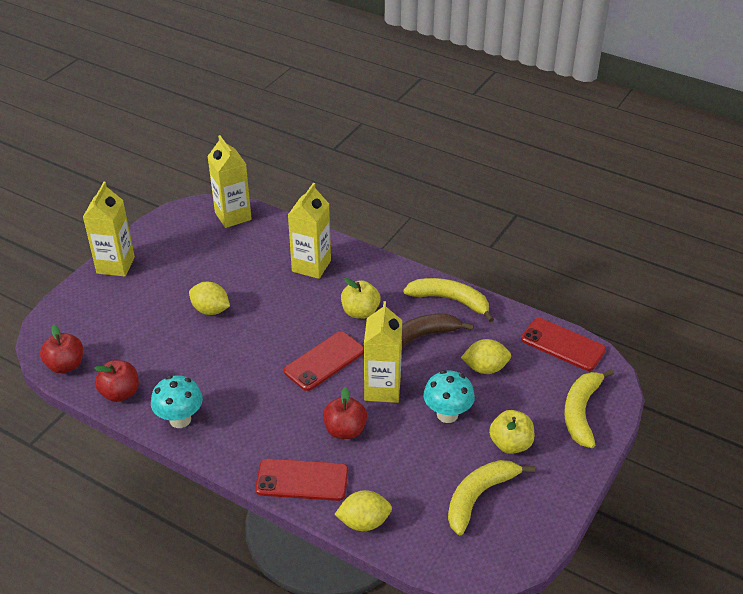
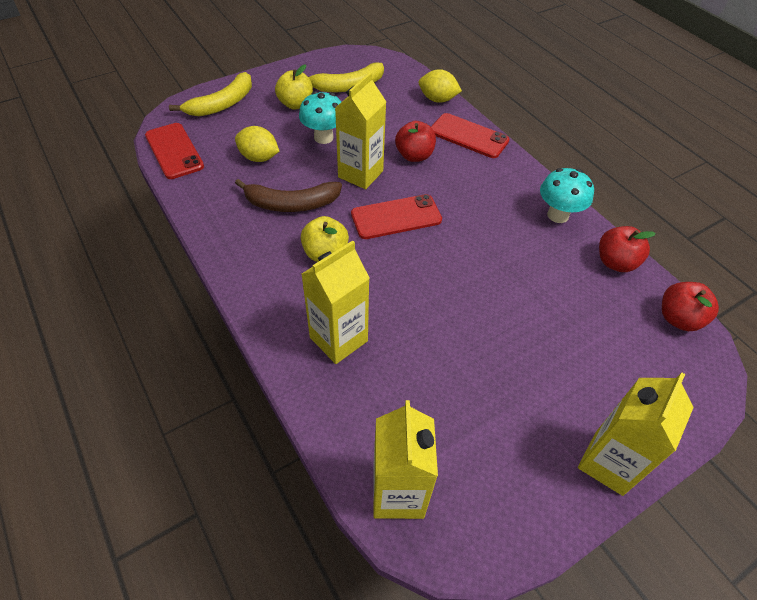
camera: 155 degrees left, 10 degrees up
yellow lemon [189,282,230,315] -> none
yellow banana [403,278,494,322] -> none

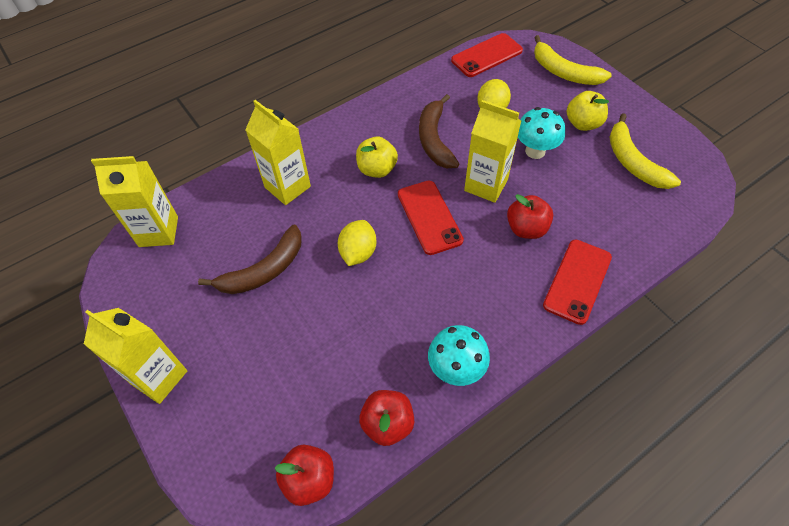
camera: 90 degrees right, 5 degrees up
yellow lemon [419,69,462,103] -> yellow lemon moved to [338,220,377,266]
none -> brown banana [198,224,302,294]

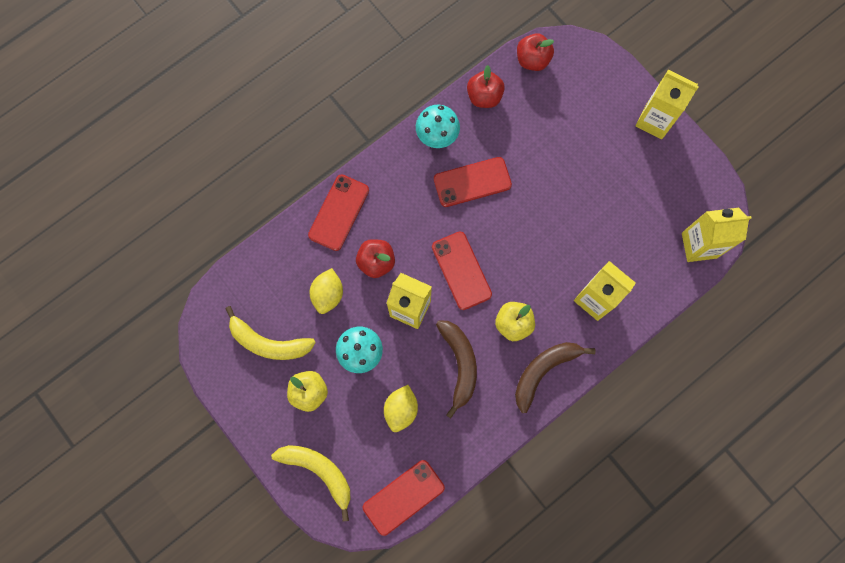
camera: 175 degrees right, 20 degrees up
brown banana [198,224,302,294] -> brown banana moved to [515,342,595,413]
yellow lemon [338,220,377,266] -> yellow lemon moved to [310,268,343,314]
yellow banana [610,113,681,189] -> yellow banana turned 135 degrees clockwise [225,306,316,360]
none -> red phone [434,157,512,207]

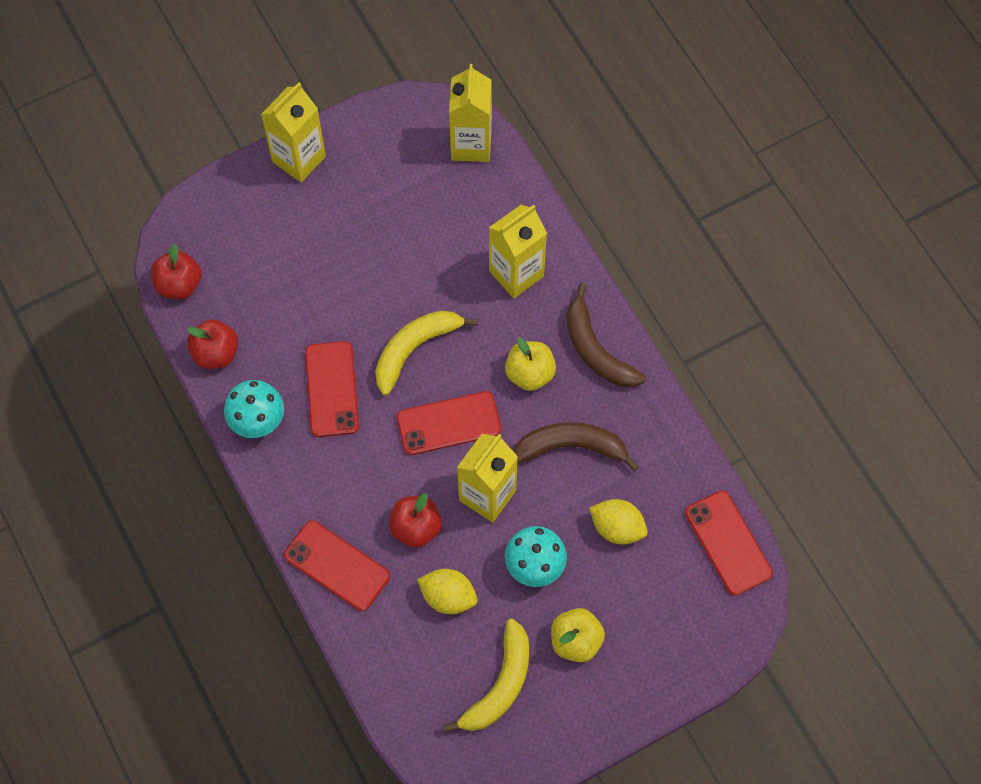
camera: 80 degrees left, 10 degrees down
yellow banana [271,445,351,521] -> yellow banana moved to [375,310,478,396]

